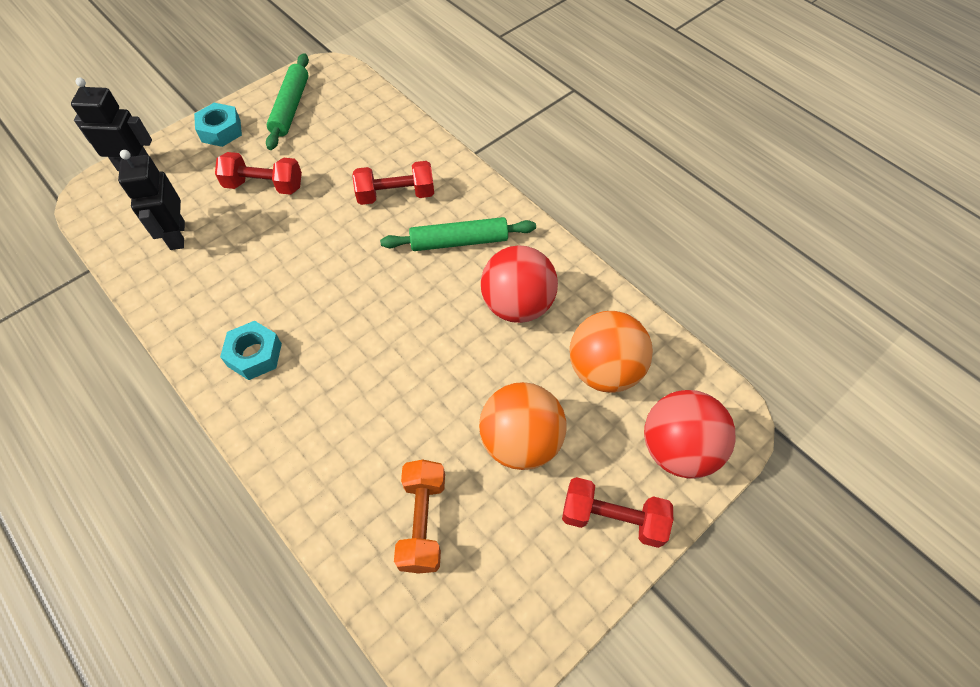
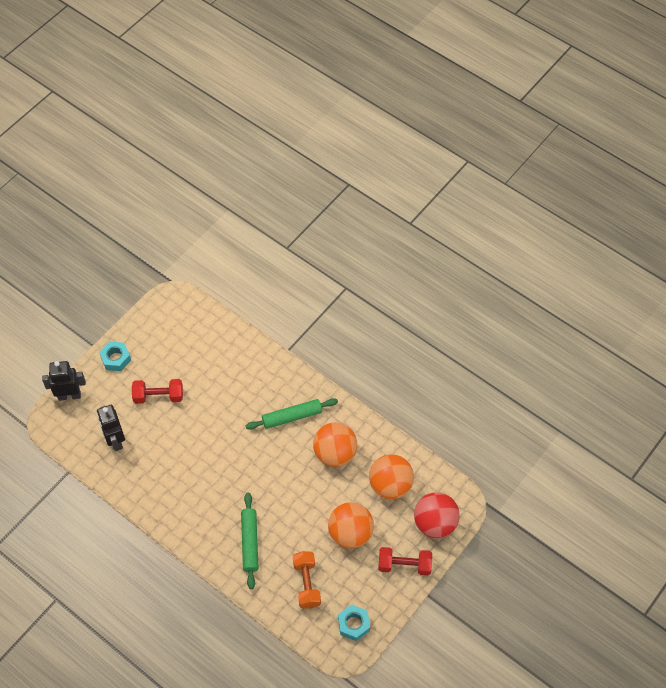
camera: 10 degrees left, 0 degrees up
turquoise nut [220,321,282,380] -> turquoise nut moved to [338,604,370,641]
green rolling pin [266,53,309,150] -> green rolling pin moved to [241,493,258,589]
red dumbbell [352,161,434,205] -> none
red ball [481,245,558,323] -> orange ball [313,422,357,467]

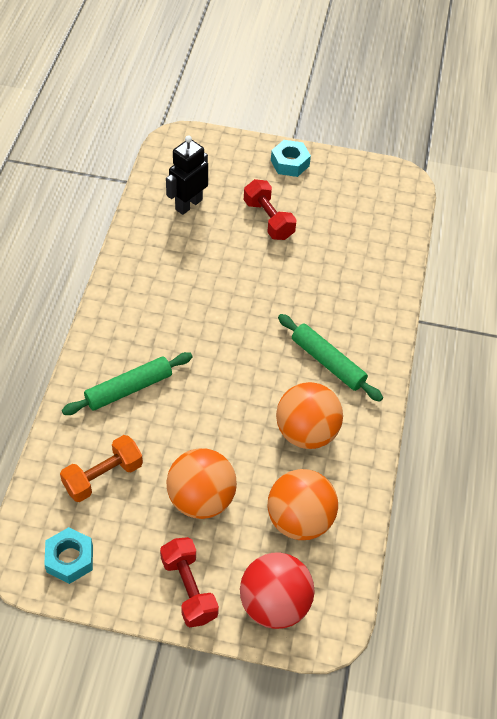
camera: 60 degrees right, 5 degrees down
black robot [42,361,86,401] -> none

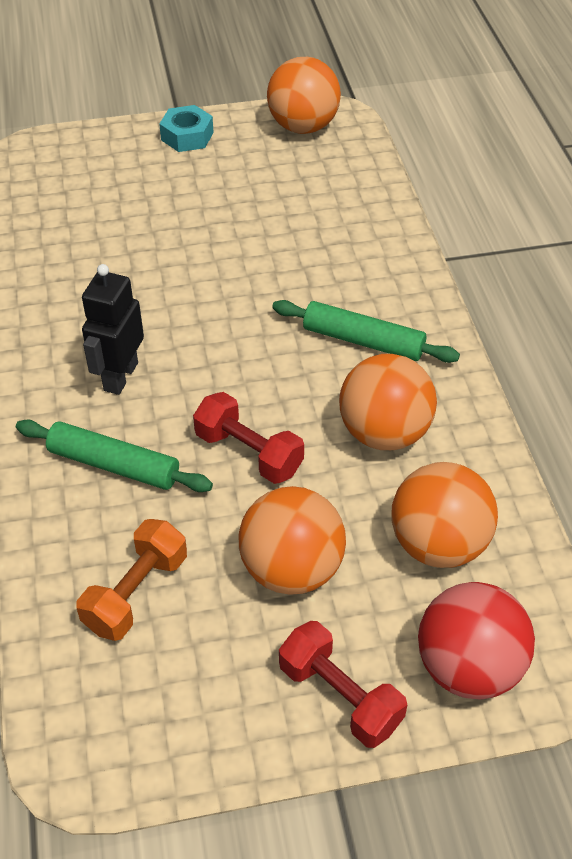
camera: 20 degrees left, 5 degrees down
turquoise nut [44,527,93,584] -> none
green rolling pin [62,352,193,415] -> green rolling pin turned 75 degrees clockwise [16,419,213,492]
black robot [166,136,208,215] -> black robot moved to [82,264,144,395]
red dumbbell [244,179,297,240] -> red dumbbell moved to [193,392,304,484]
none -> orange ball [267,57,341,134]

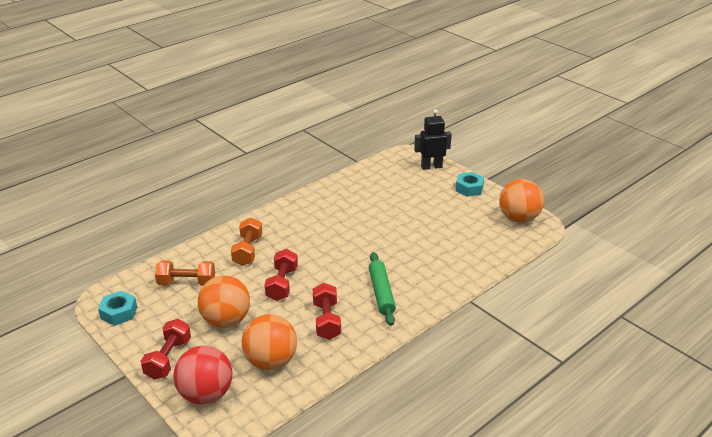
camera: 60 degrees right, 15 degrees down
green rolling pin [16,419,213,492] -> orange dumbbell [231,218,262,266]
black robot [82,264,144,395] -> black robot moved to [414,109,452,170]
orange ball [339,354,437,450] -> red dumbbell [313,283,341,340]
none -> turquoise nut [98,291,137,326]

